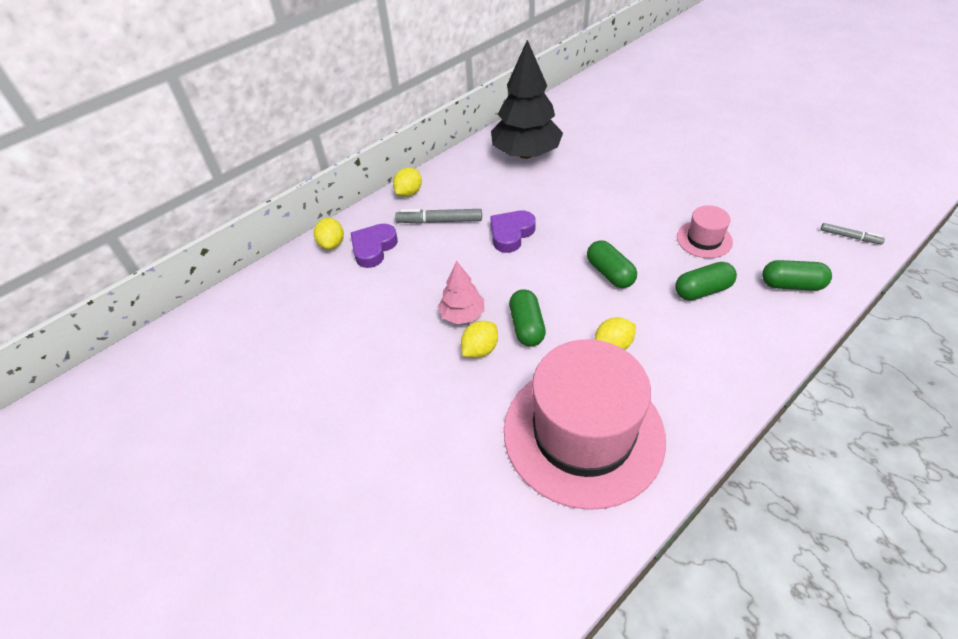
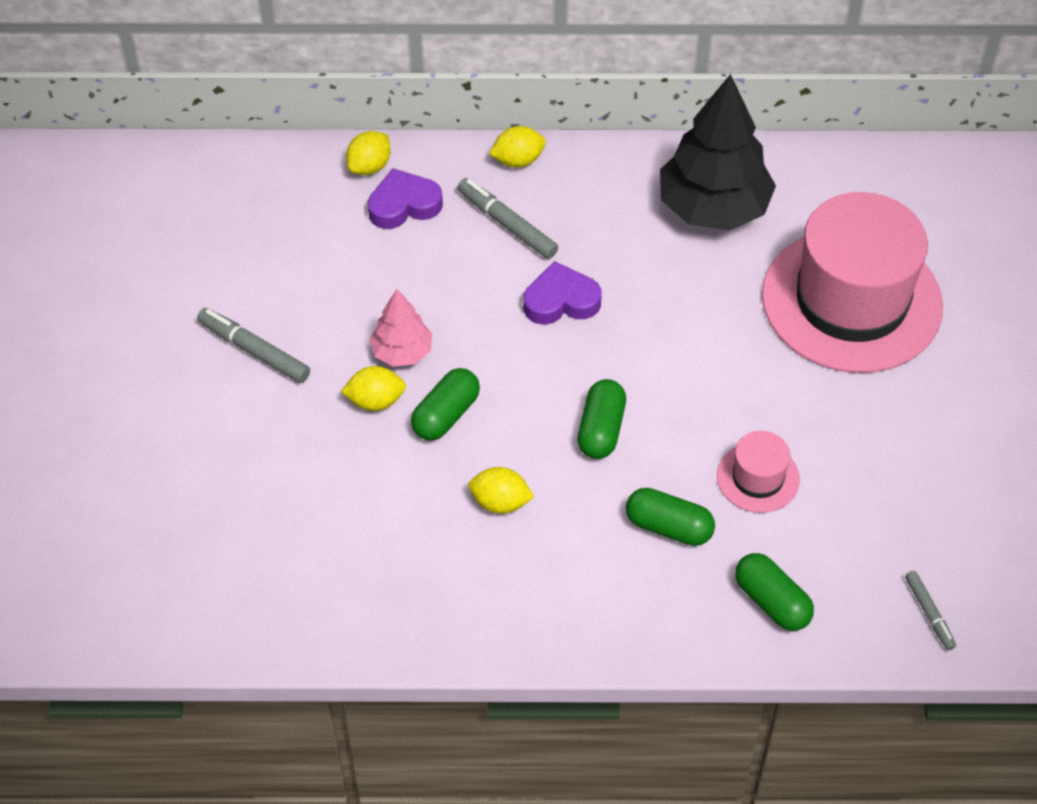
camera: 40 degrees right, 5 degrees up
pink hat [504,339,666,510] -> pink hat moved to [762,192,943,373]
none -> grey marker [197,308,310,383]

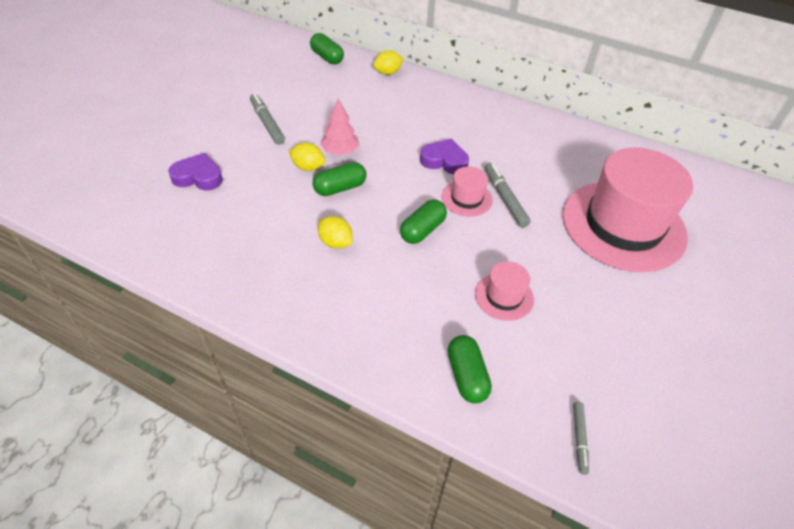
camera: 25 degrees right, 5 degrees down
purple heart [368,168,443,229] -> purple heart moved to [168,153,223,190]
grey marker [457,178,558,259] -> grey marker moved to [485,163,531,228]
yellow lemon [489,126,546,168] -> none
green capsule [626,488,715,546] -> green capsule moved to [310,33,344,64]
black tree [660,74,776,230] -> none
none -> pink hat [441,166,493,217]

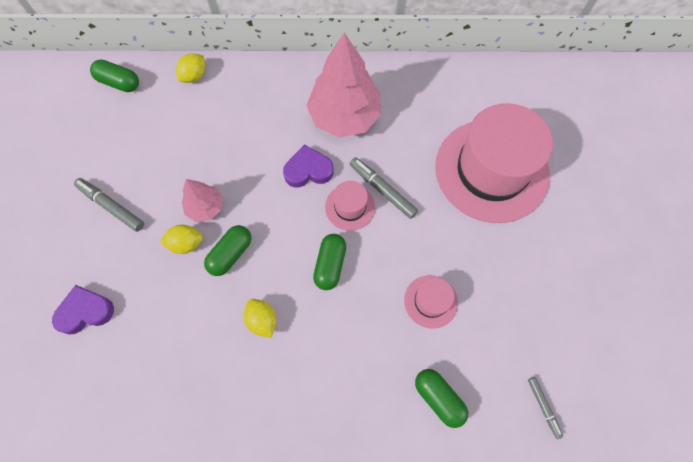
camera: 25 degrees left, 20 degrees up
yellow lemon [318,216,353,249] -> yellow lemon turned 45 degrees clockwise [244,299,276,338]
none -> pink tree [306,33,381,138]

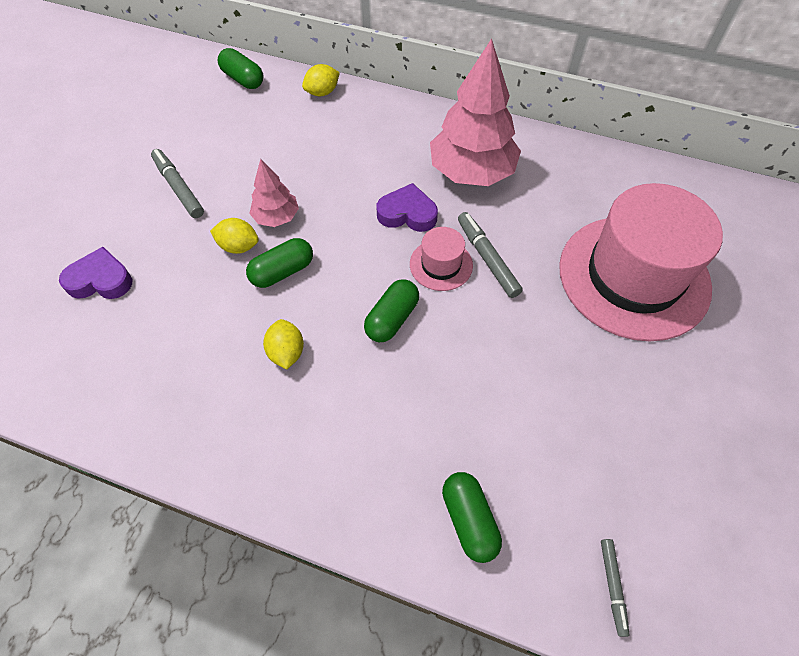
camera: 20 degrees right, 10 degrees down
pink hat [404,275,458,329] -> none

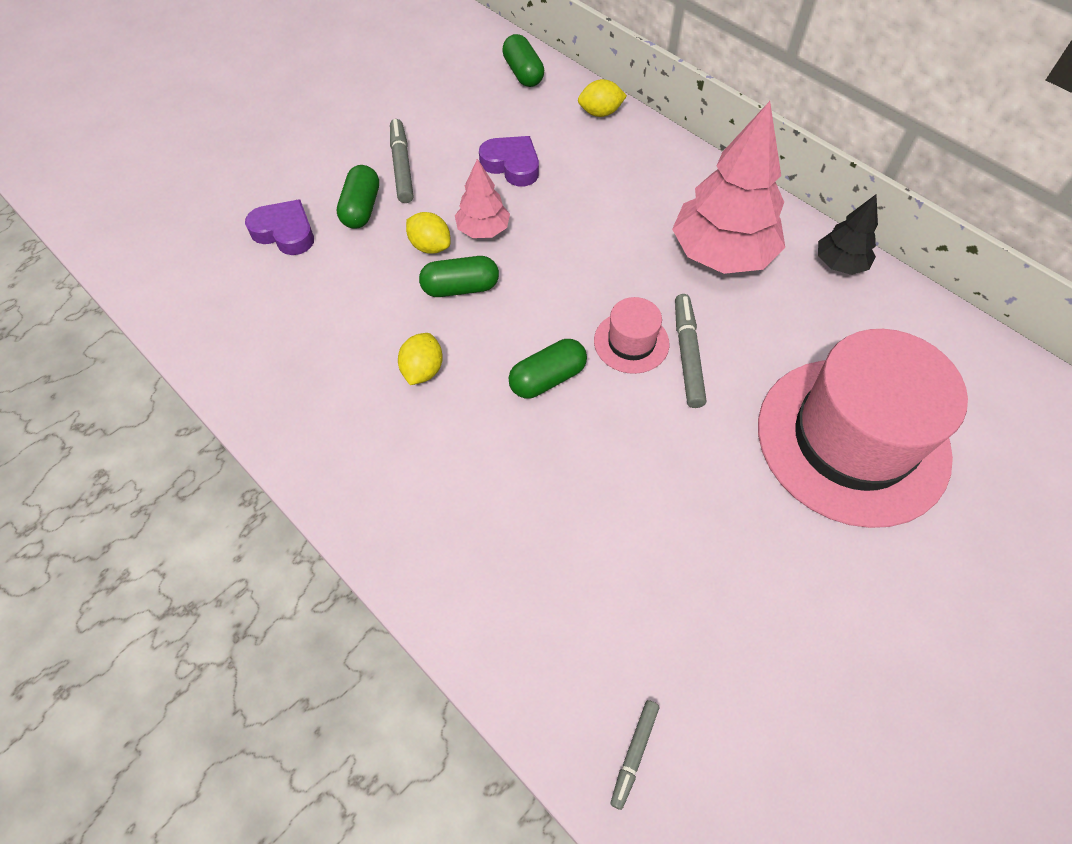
camera: 25 degrees right, 0 degrees up
purple heart [377,183,438,232] -> purple heart moved to [479,136,539,186]
green capsule [442,472,502,563] -> green capsule moved to [337,165,379,229]
none -> black tree [818,195,878,275]

